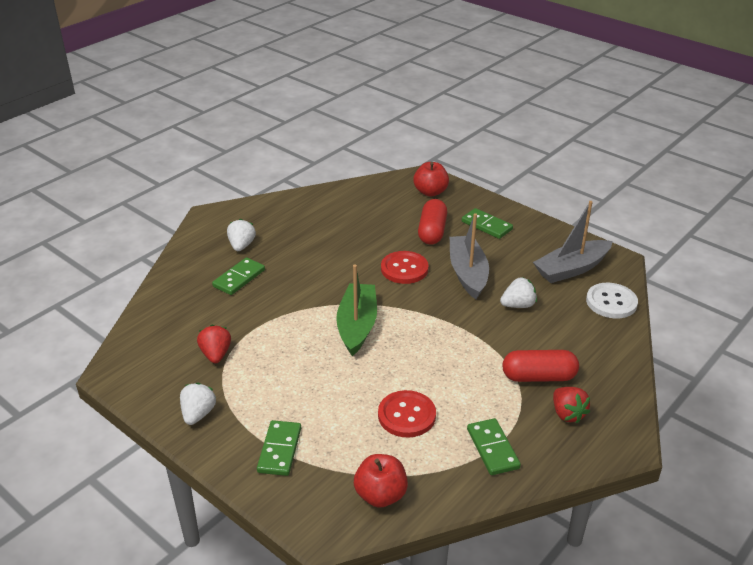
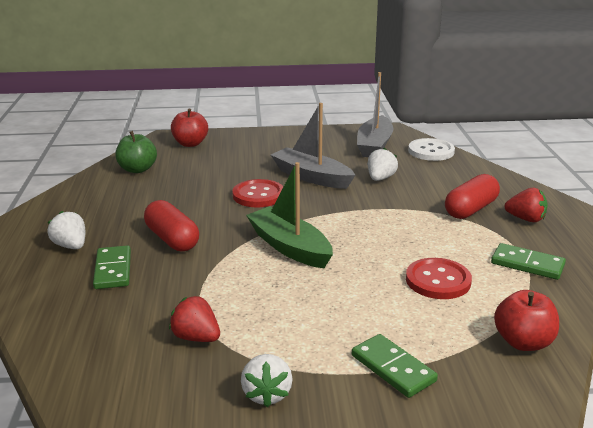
camera: 45 degrees left, 10 degrees down
white strawberry [180,383,216,425] -> white strawberry turned 150 degrees counterclockwise [241,354,293,408]
red capsule [418,199,447,244] -> red capsule moved to [144,200,199,251]
green domino [462,208,513,239] -> none
none -> green apple [115,131,157,173]

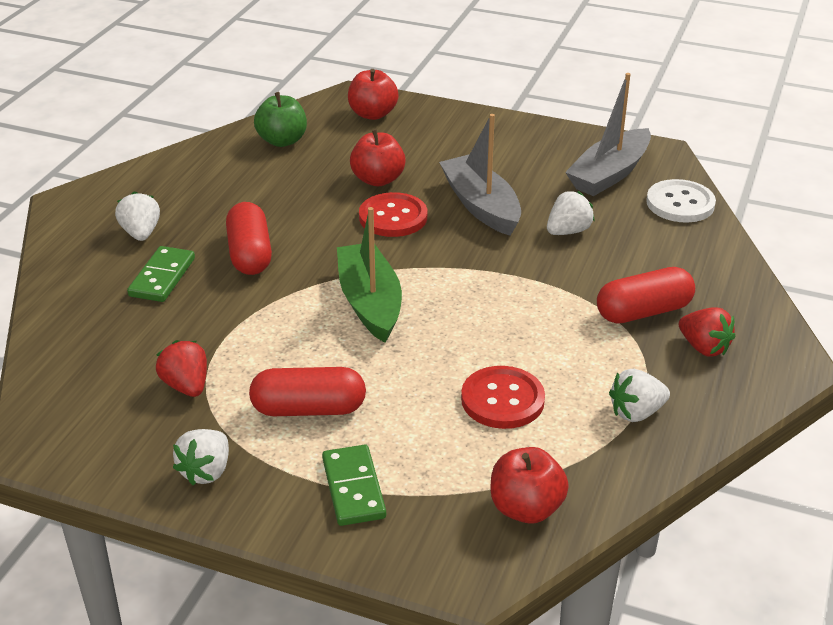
camera: 25 degrees right, 10 degrees up
green domino [491,243,566,280] -> white strawberry [609,369,670,422]
none -> red capsule [249,367,366,416]
none -> red apple [350,129,406,186]

